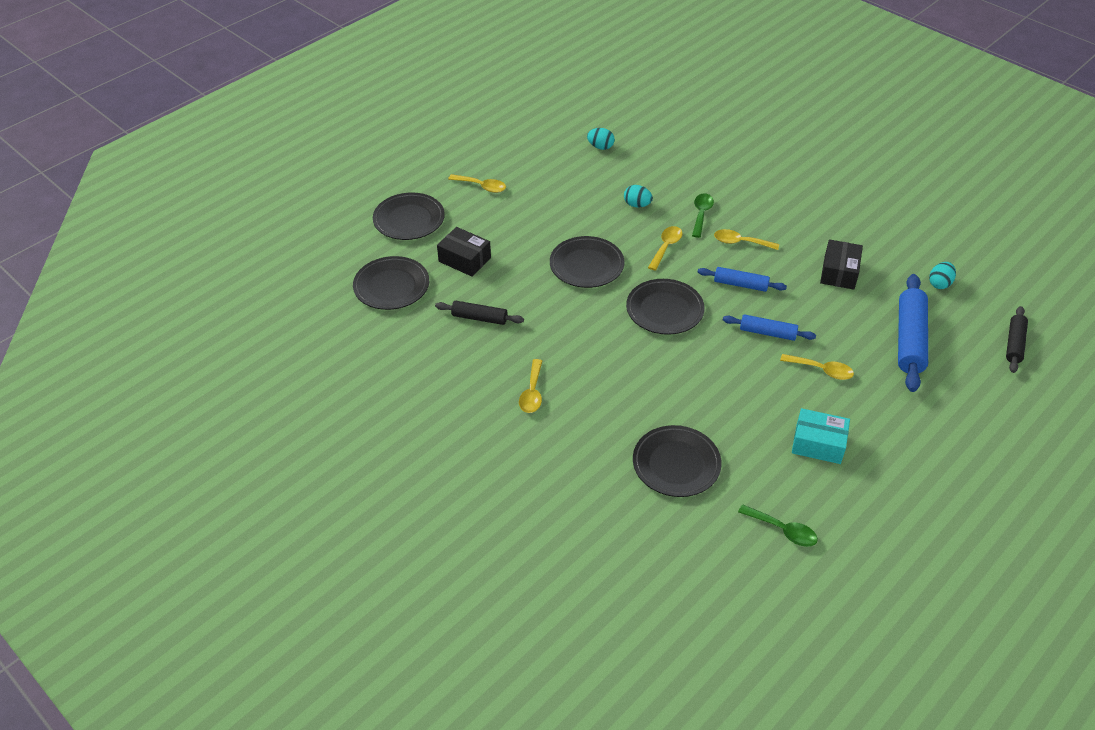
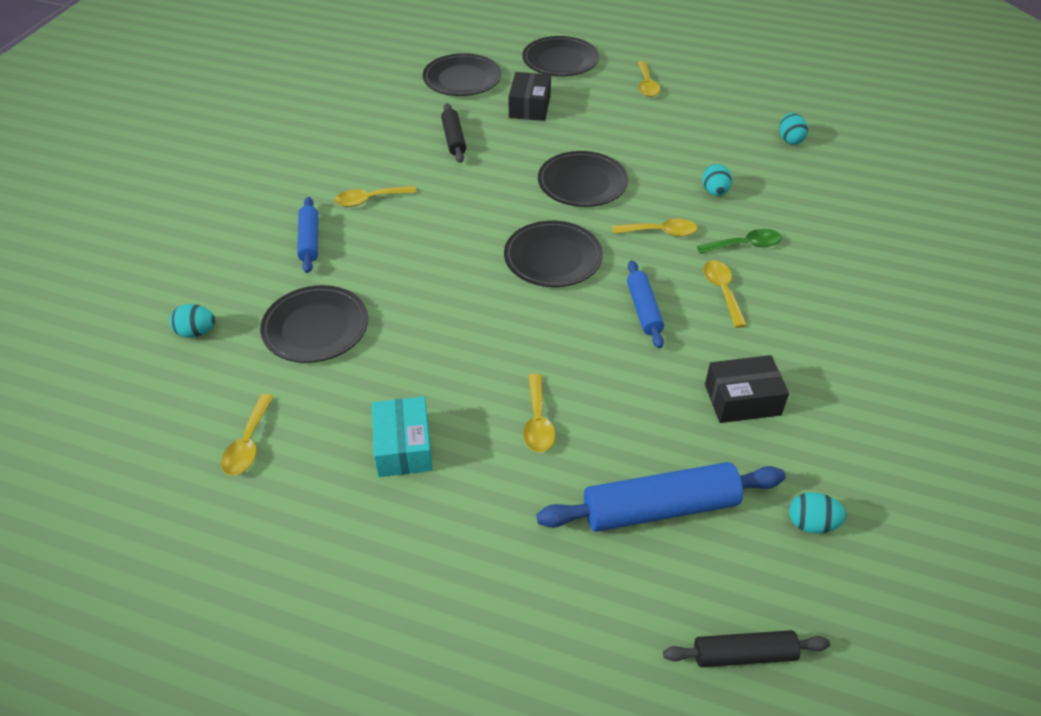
camera: 65 degrees right, 0 degrees up
blue rolling pin [723,314,816,341] -> blue rolling pin moved to [297,197,318,273]
green spoon [738,504,818,547] -> yellow spoon [221,394,274,476]
none -> turquoise egg [169,304,216,338]

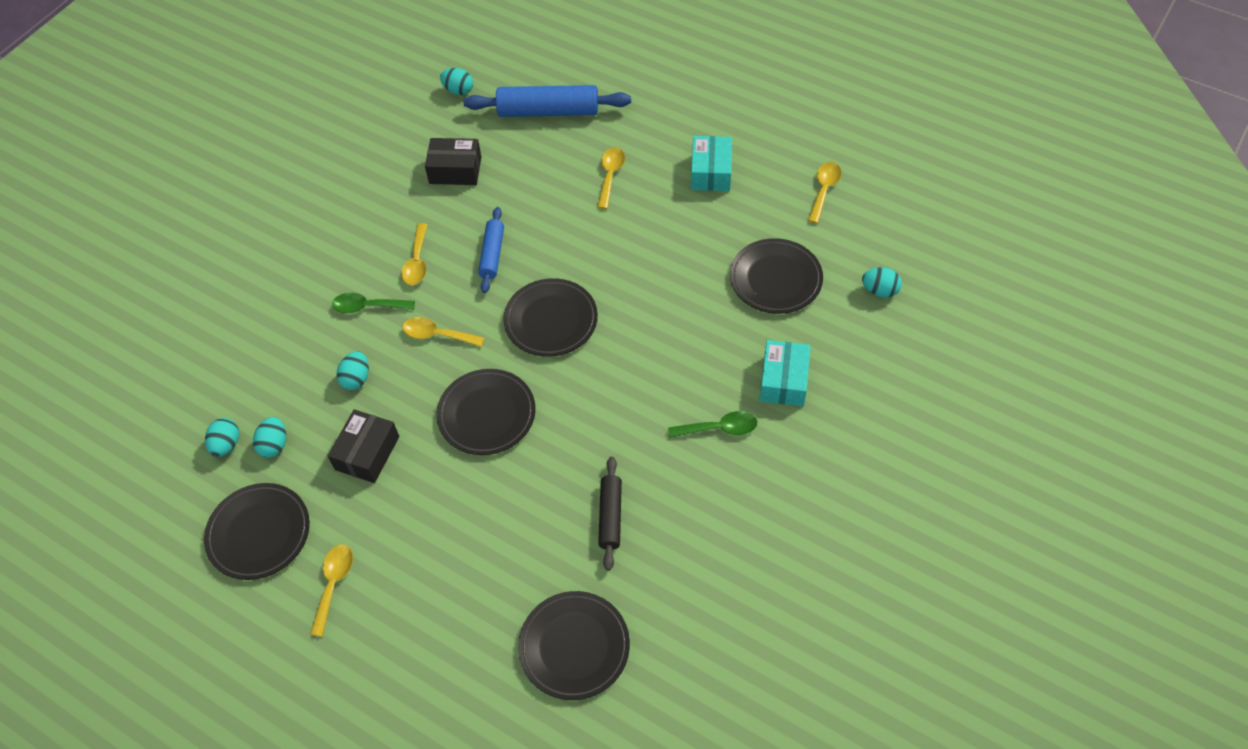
camera: 165 degrees left, 10 degrees up
blue rolling pin [297,197,318,273] -> turquoise box [760,340,811,406]
yellow spoon [334,186,416,207] -> green spoon [668,411,757,438]
black box [509,72,551,121] -> black box moved to [328,409,399,483]
black plate [522,36,599,76] -> black plate moved to [204,483,310,580]
black rolling pin [663,630,830,667] -> none
none -> turquoise egg [253,417,286,458]

